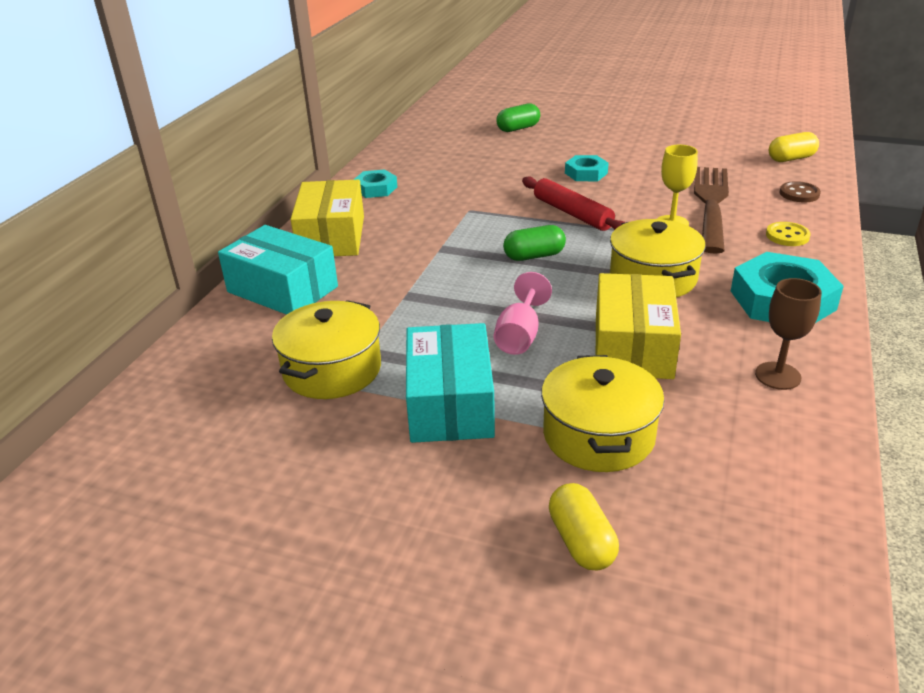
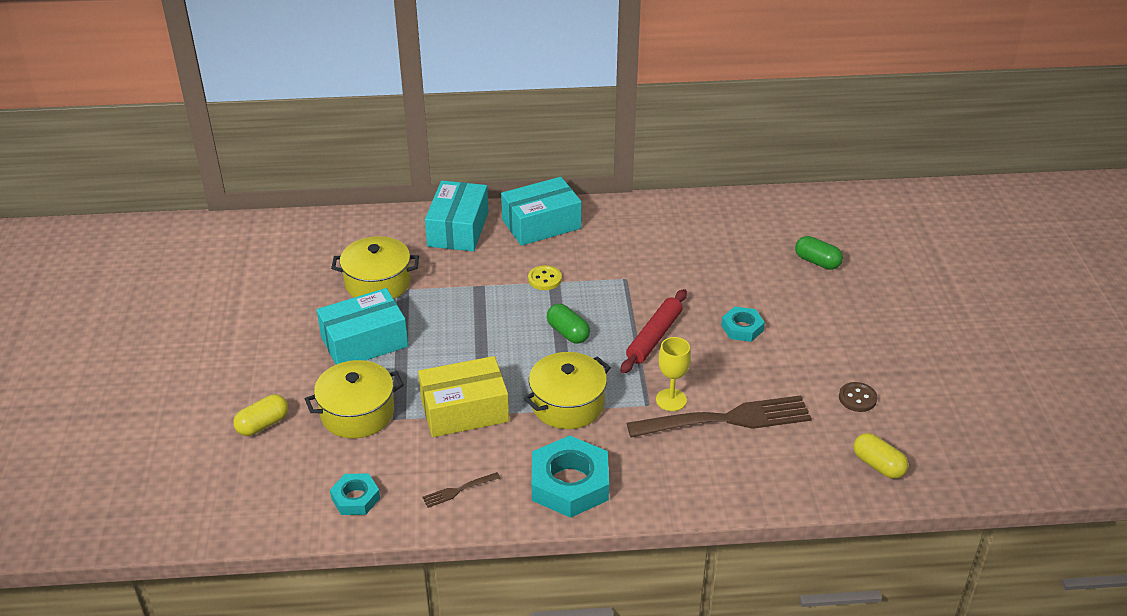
camera: 65 degrees right, 5 degrees up
yellow box [290,179,364,256] -> turquoise box [501,177,582,246]
turquoise nut [353,169,397,198] -> turquoise nut moved to [330,474,380,515]
pink goblet [494,272,552,355] -> none
brown goblet [755,278,822,390] -> brown fork [422,472,500,508]
yellow button [766,222,811,246] -> yellow button moved to [528,265,562,290]
brown button [780,181,821,202] -> brown button moved to [839,382,877,412]

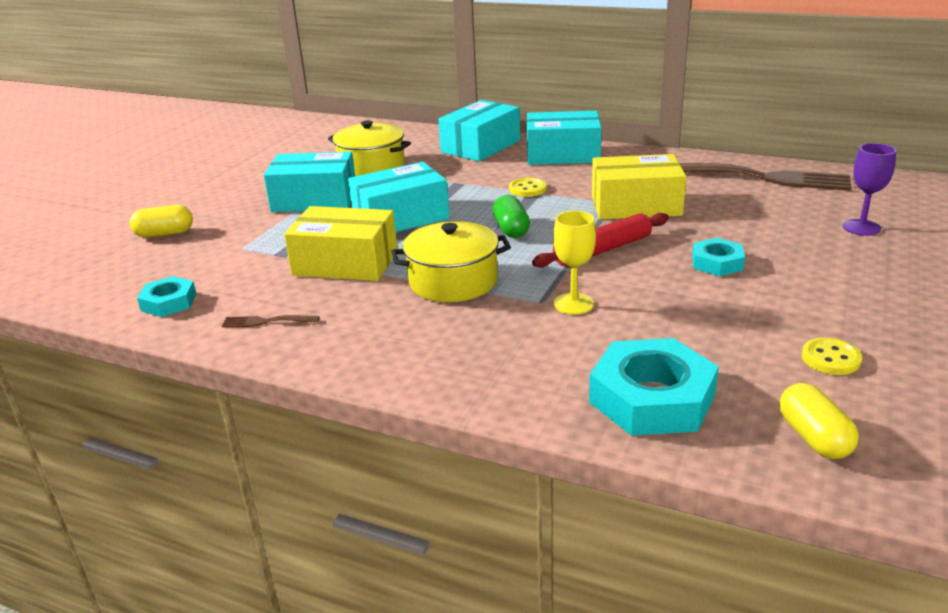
camera: 30 degrees right, 10 degrees down
yellow pot [305,360,404,438] -> none
turquoise nut [532,435,609,518] -> turquoise nut moved to [589,338,719,436]
brown fork [627,395,812,437] -> brown fork moved to [680,163,852,191]
green capsule [795,236,843,270] -> purple goblet [843,143,896,236]
brown button [839,382,877,412] -> yellow button [802,338,862,375]
none -> turquoise box [348,162,450,232]
none -> yellow box [592,154,686,219]

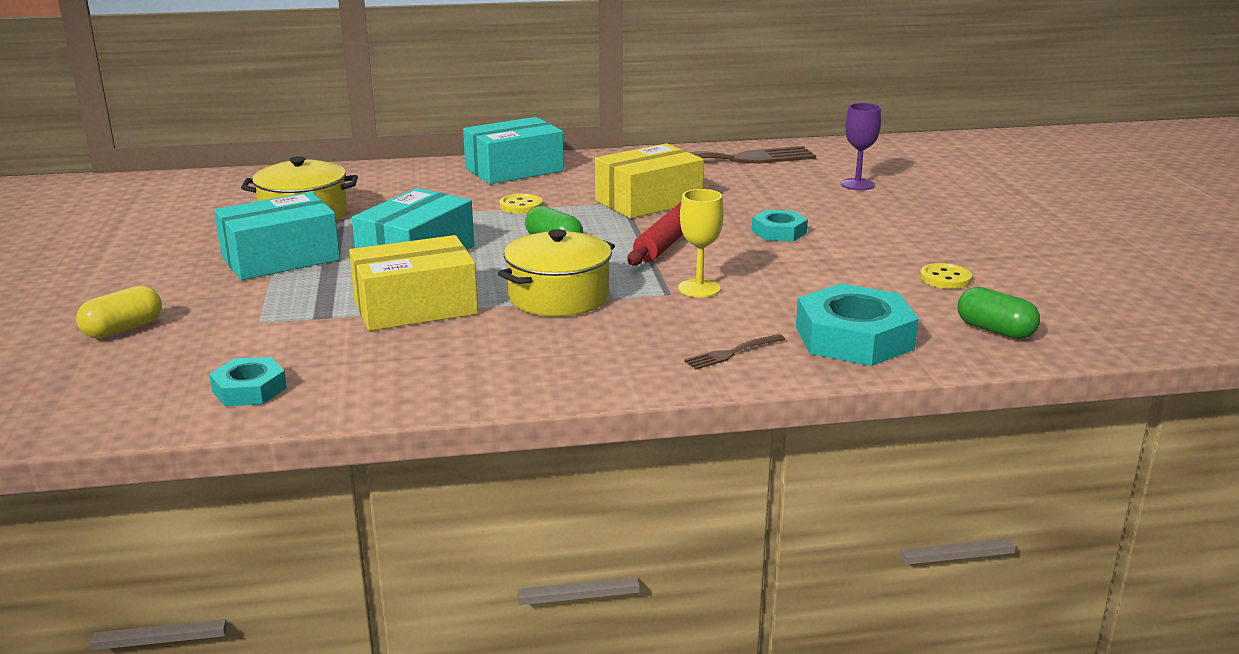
camera: 35 degrees left, 5 degrees down
brown fork [222,315,320,327] -> brown fork moved to [684,334,785,369]
turquoise box [438,100,520,161] -> none
yellow capsule [780,383,859,459] -> green capsule [957,287,1040,339]

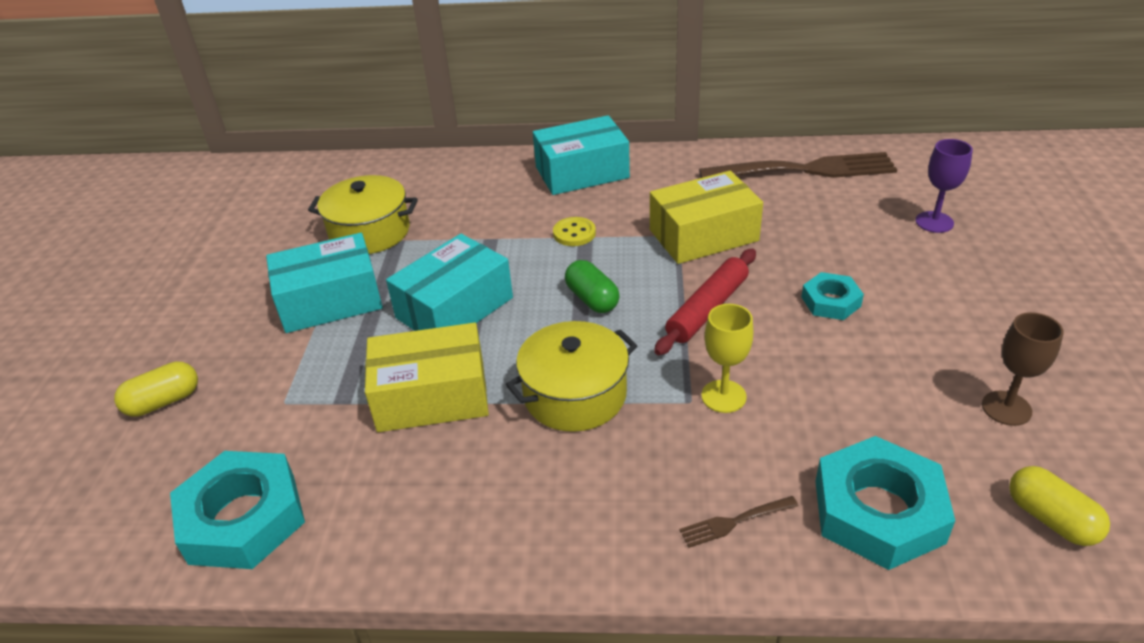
camera: 15 degrees right, 15 degrees up
turquoise nut [209,357,287,406] -> turquoise nut [170,451,305,569], size x1.81
yellow button [920,263,972,289] -> brown goblet [982,312,1064,426]
green capsule [957,287,1040,339] -> yellow capsule [1009,466,1110,546]

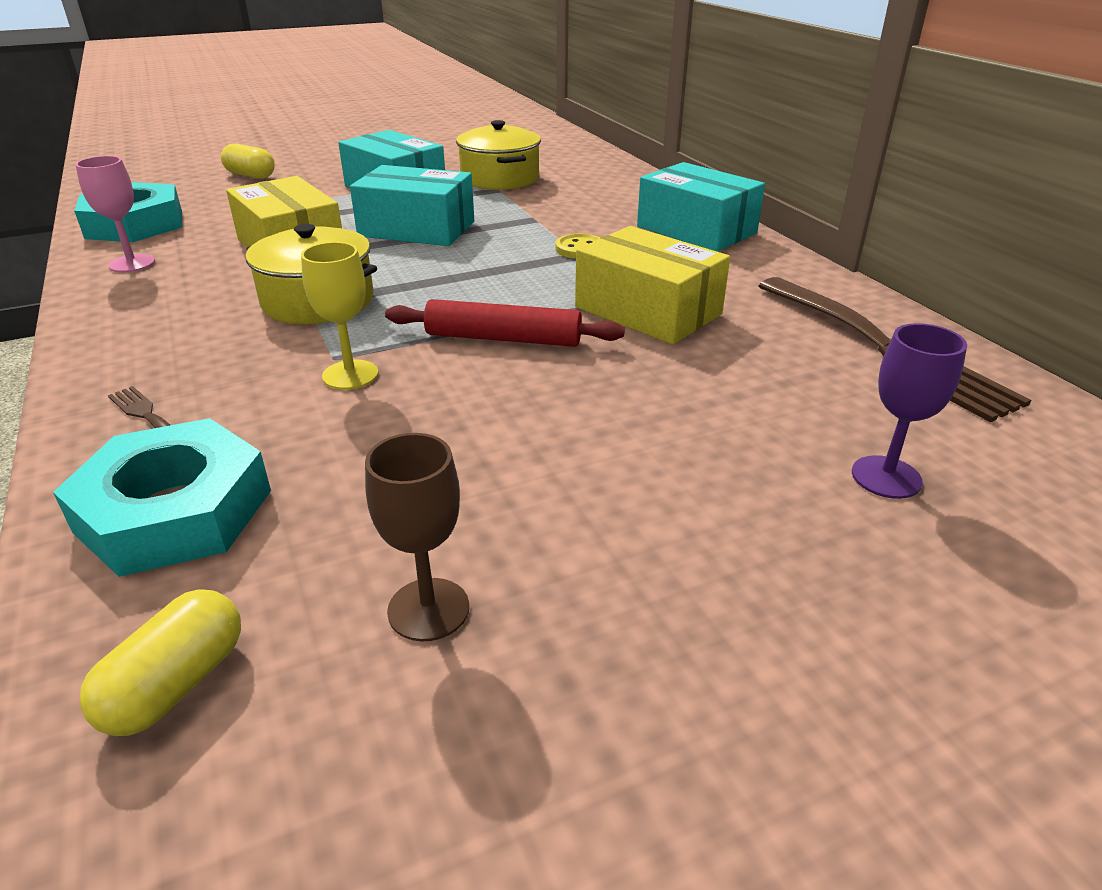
camera: 60 degrees right, 5 degrees down
green capsule [565,260,620,313] -> none
turquoise nut [801,272,864,320] -> none
none -> pink goblet [75,156,155,272]

